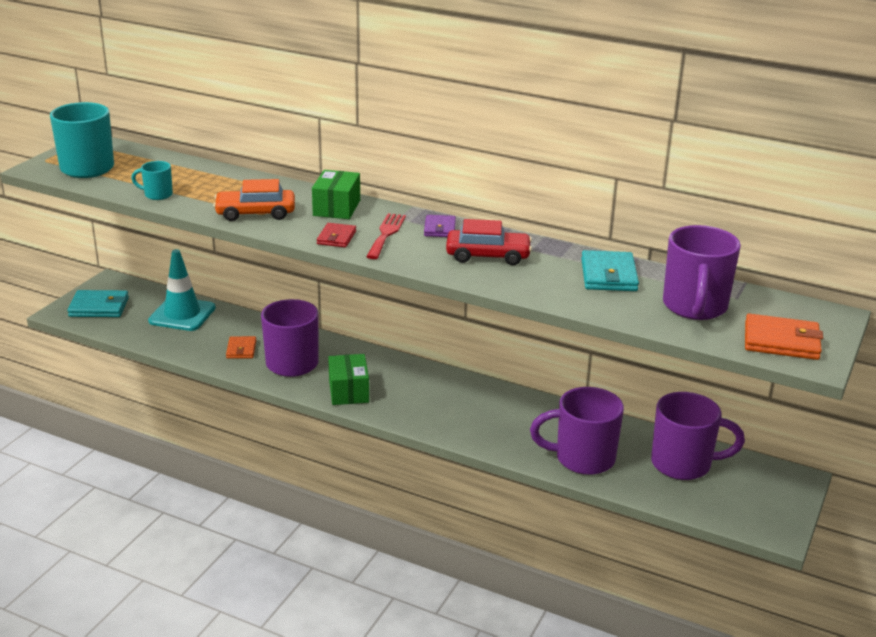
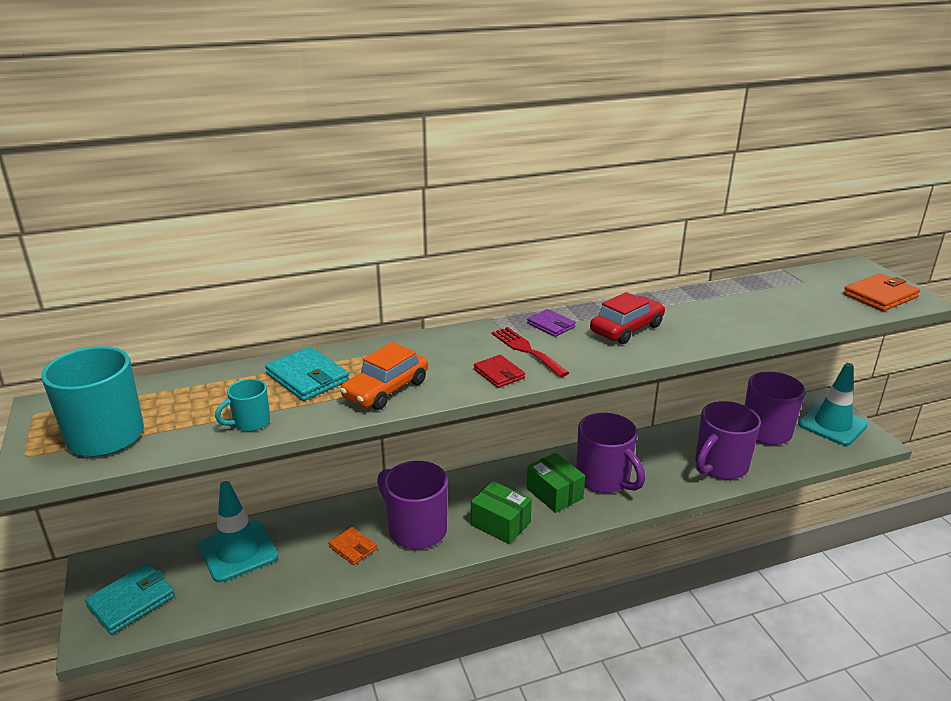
camera: 45 degrees left, 0 degrees up
green box [312,170,360,219] -> green box moved to [527,453,585,513]
turquoise wallet [581,250,639,291] -> turquoise wallet moved to [265,347,349,401]
purple mug [663,225,741,320] -> purple mug moved to [577,413,645,493]
none -> turquoise traffic cone [798,363,868,446]

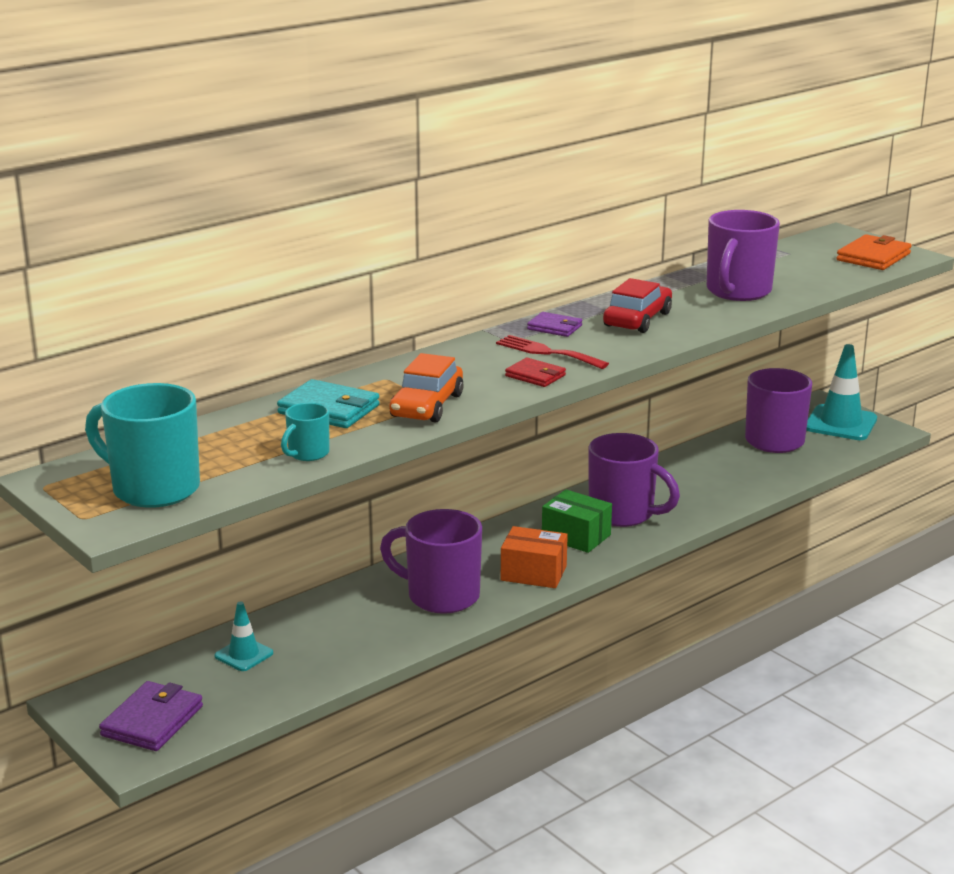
camera: 20 degrees left, 5 degrees down
turquoise wallet [85,563,175,635] -> purple wallet [99,681,203,751]
turquoise traffic cone [199,481,278,583] -> turquoise traffic cone [214,601,273,671], size x0.55
orange wallet [328,527,377,565] -> none
green box [471,481,532,544] -> orange box [501,526,568,588]
purple mug [696,401,761,480] -> purple mug moved to [707,210,780,301]

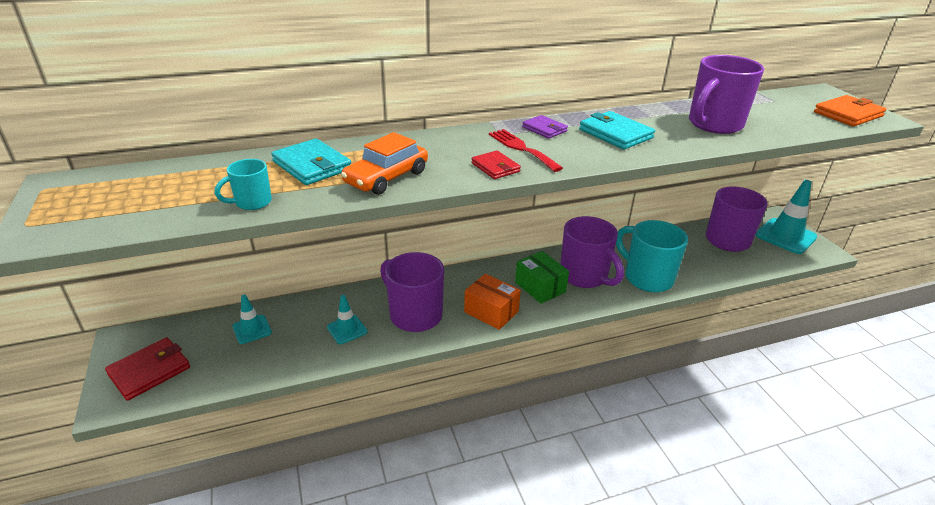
camera: 20 degrees right, 10 degrees up
turquoise mug [85,383,200,508] -> turquoise mug moved to [616,220,688,292]
purple wallet [99,681,203,751] -> red wallet [105,337,190,401]
red car [603,278,672,333] -> turquoise wallet [579,111,655,150]
none -> turquoise traffic cone [327,295,368,344]

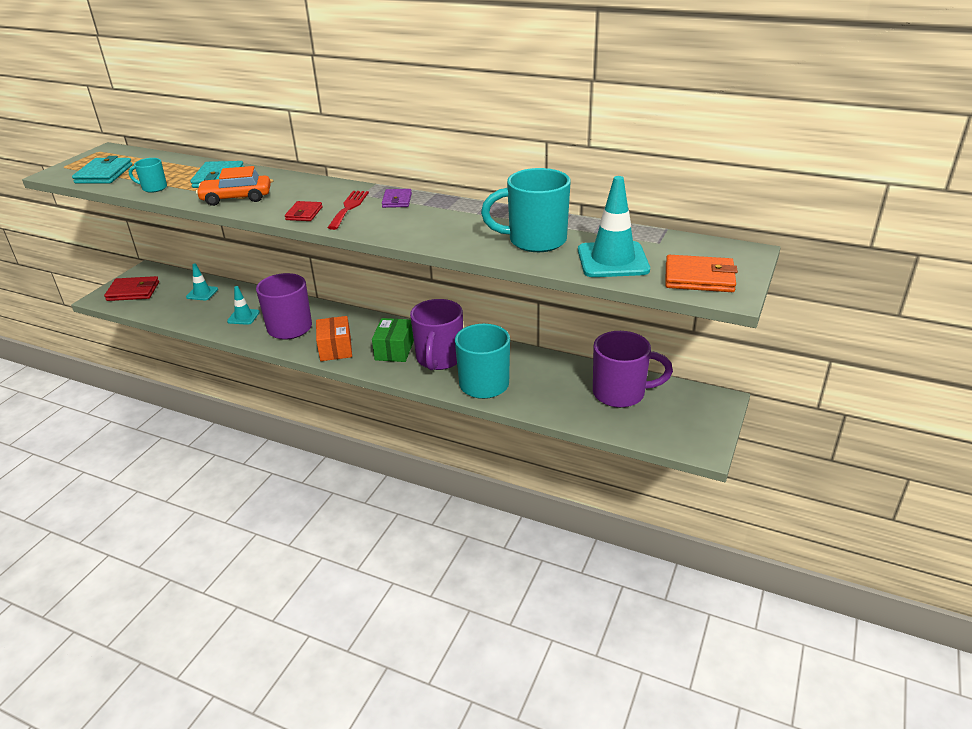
camera: 45 degrees right, 0 degrees up
turquoise wallet [579,111,655,150] -> turquoise wallet moved to [72,156,132,183]
purple mug [689,55,764,134] -> turquoise mug [481,168,571,252]
turquoise traffic cone [756,180,817,254] -> turquoise traffic cone moved to [578,176,650,277]

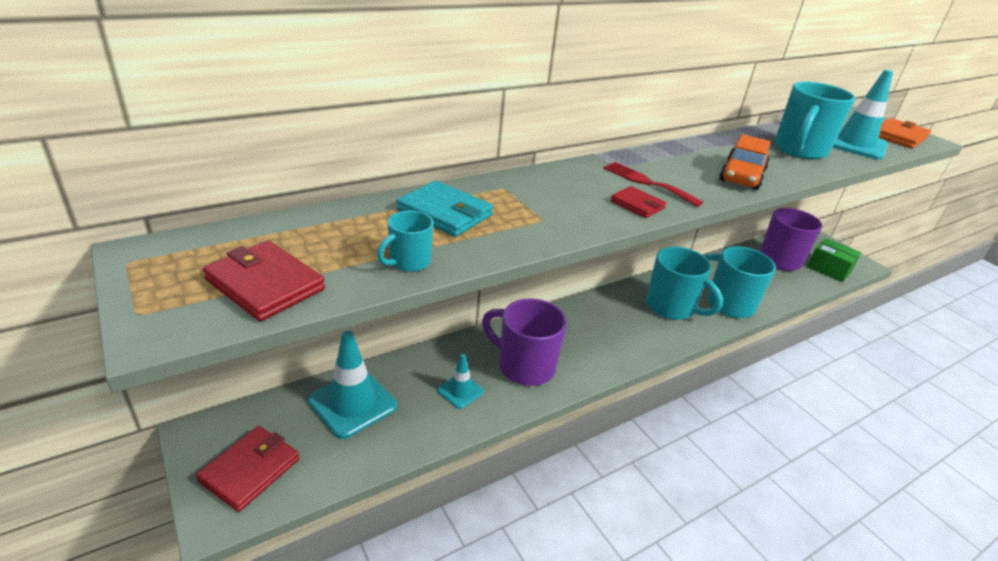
camera: 60 degrees left, 0 degrees up
turquoise wallet [72,156,132,183] -> red wallet [203,241,325,321]
turquoise traffic cone [186,263,218,300] -> turquoise traffic cone [308,331,397,439], size x1.82
orange car [196,166,271,206] -> orange car moved to [719,134,771,190]
orange box [316,316,352,361] -> none
green box [372,318,414,362] -> green box moved to [807,238,861,282]
purple wallet [382,189,412,208] -> none
purple mug [410,299,463,370] -> turquoise mug [646,247,723,320]

